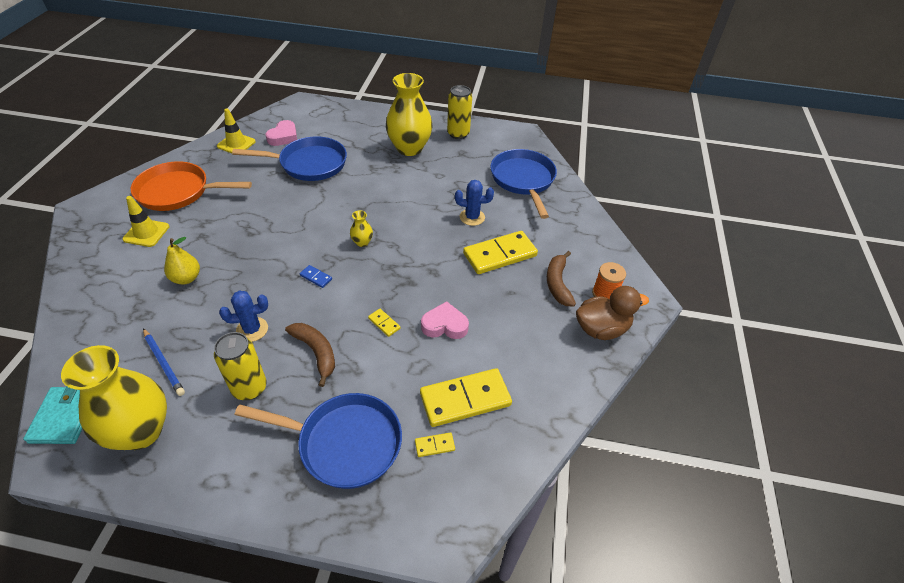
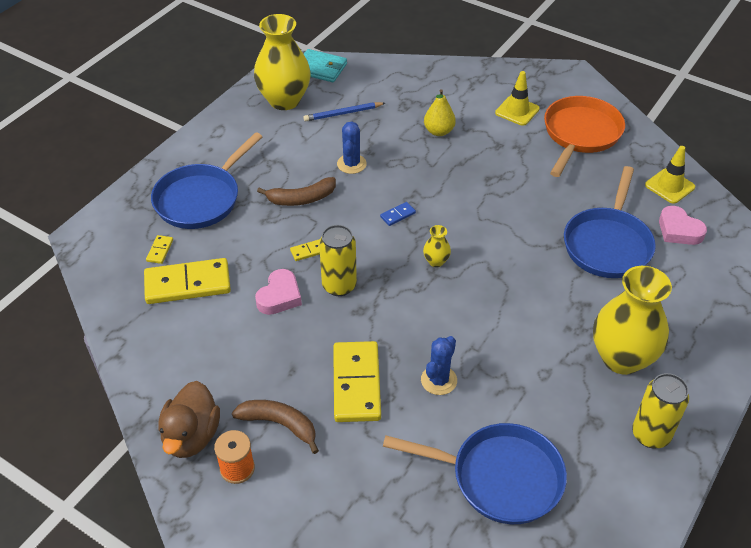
camera: 115 degrees right, 0 degrees up
yellow can [214,332,267,400] -> yellow can moved to [319,225,357,296]
yellow domino [420,368,512,427] -> yellow domino turned 75 degrees clockwise [144,258,231,304]

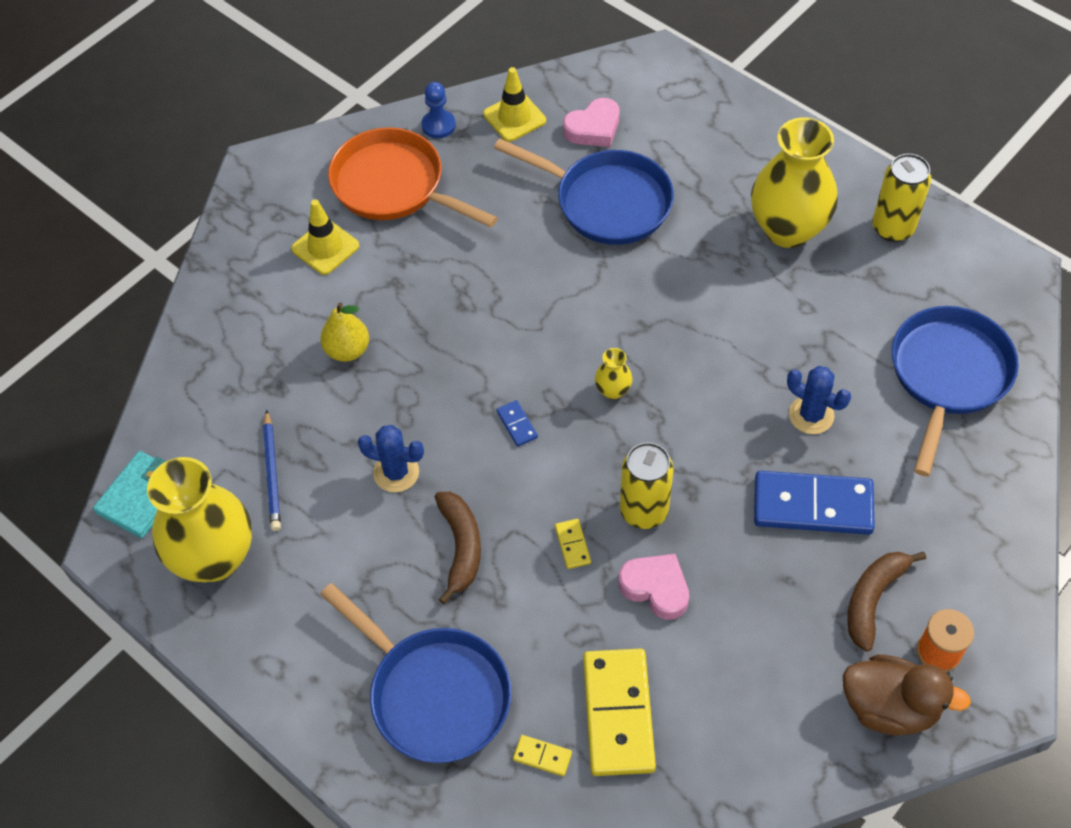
camera: 80 degrees left, 10 degrees up
yellow domino [333,341,381,422] -> blue domino [754,471,875,535]
none -> blue pawn [421,82,456,138]

